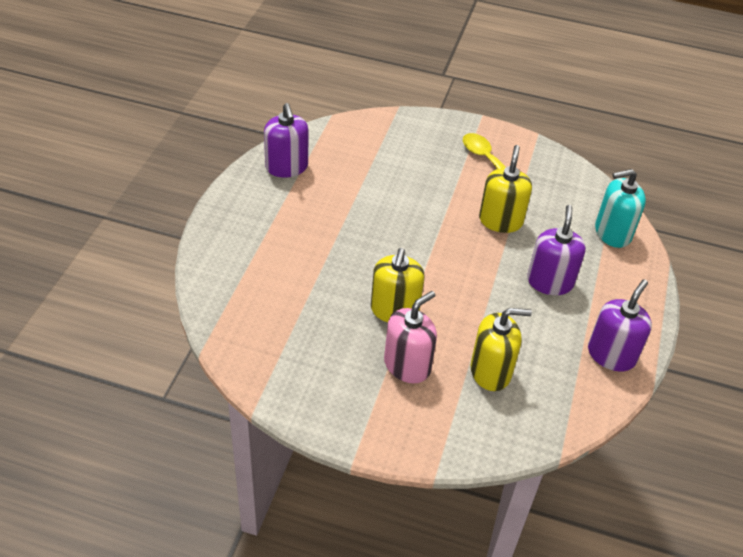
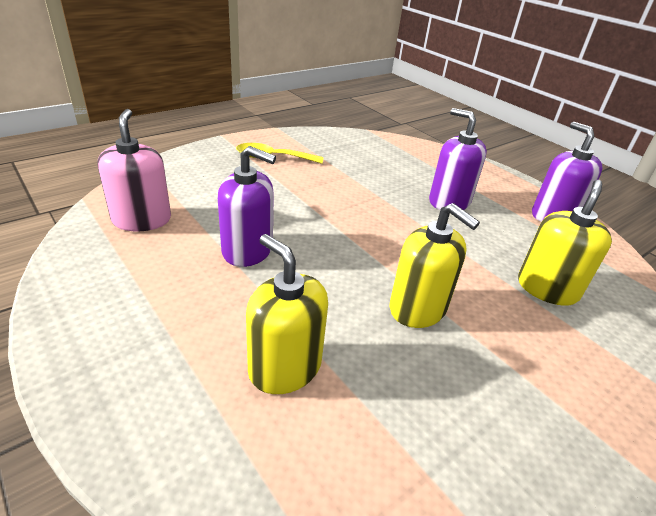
camera: 55 degrees left, 10 degrees down
purple soap dispenser [264,103,308,178] -> purple soap dispenser moved to [218,146,276,267]
pink soap dispenser [384,291,437,383] -> pink soap dispenser moved to [98,109,171,231]
yellow soap dispenser [479,145,532,233] -> yellow soap dispenser moved to [246,234,328,394]
turquoise soap dispenser [595,169,646,248] -> none

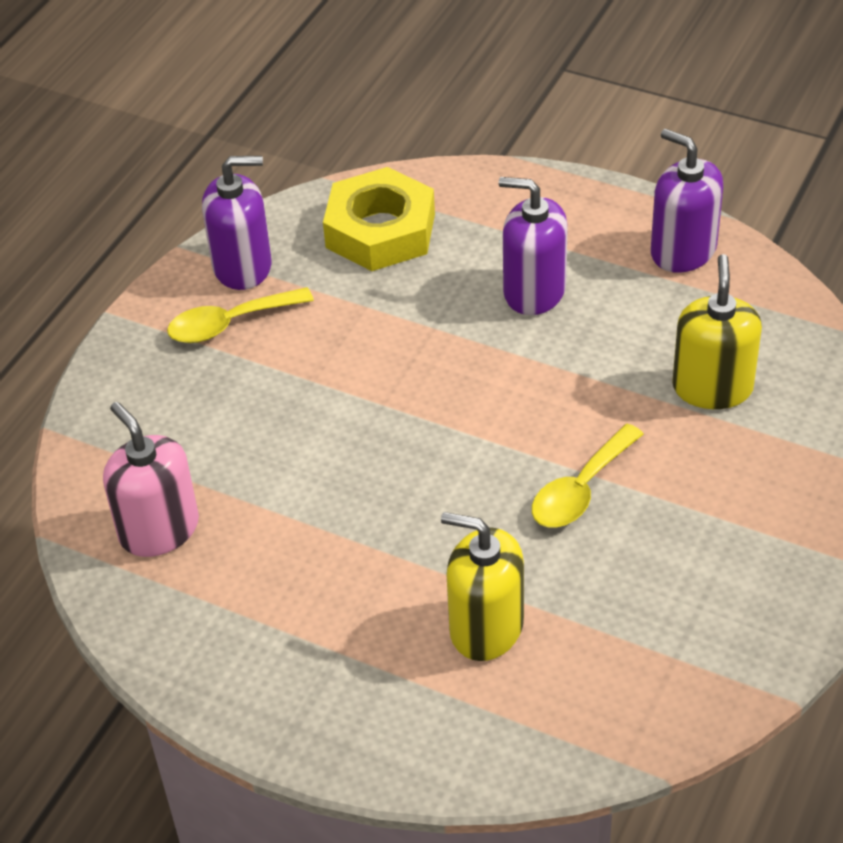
camera: 20 degrees left, 10 degrees up
purple soap dispenser [218,146,276,267] -> purple soap dispenser moved to [202,156,272,290]
yellow soap dispenser [390,203,480,328] -> yellow spoon [532,424,644,528]
none -> yellow nut [323,167,435,271]

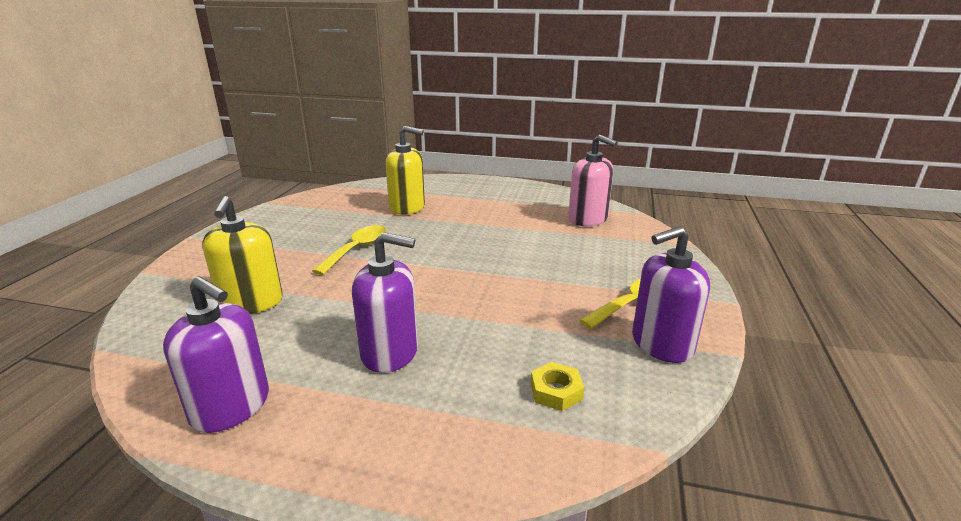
camera: 165 degrees right, 20 degrees down
yellow nut [323,167,435,271] -> yellow nut [531,362,584,411], size x0.44

